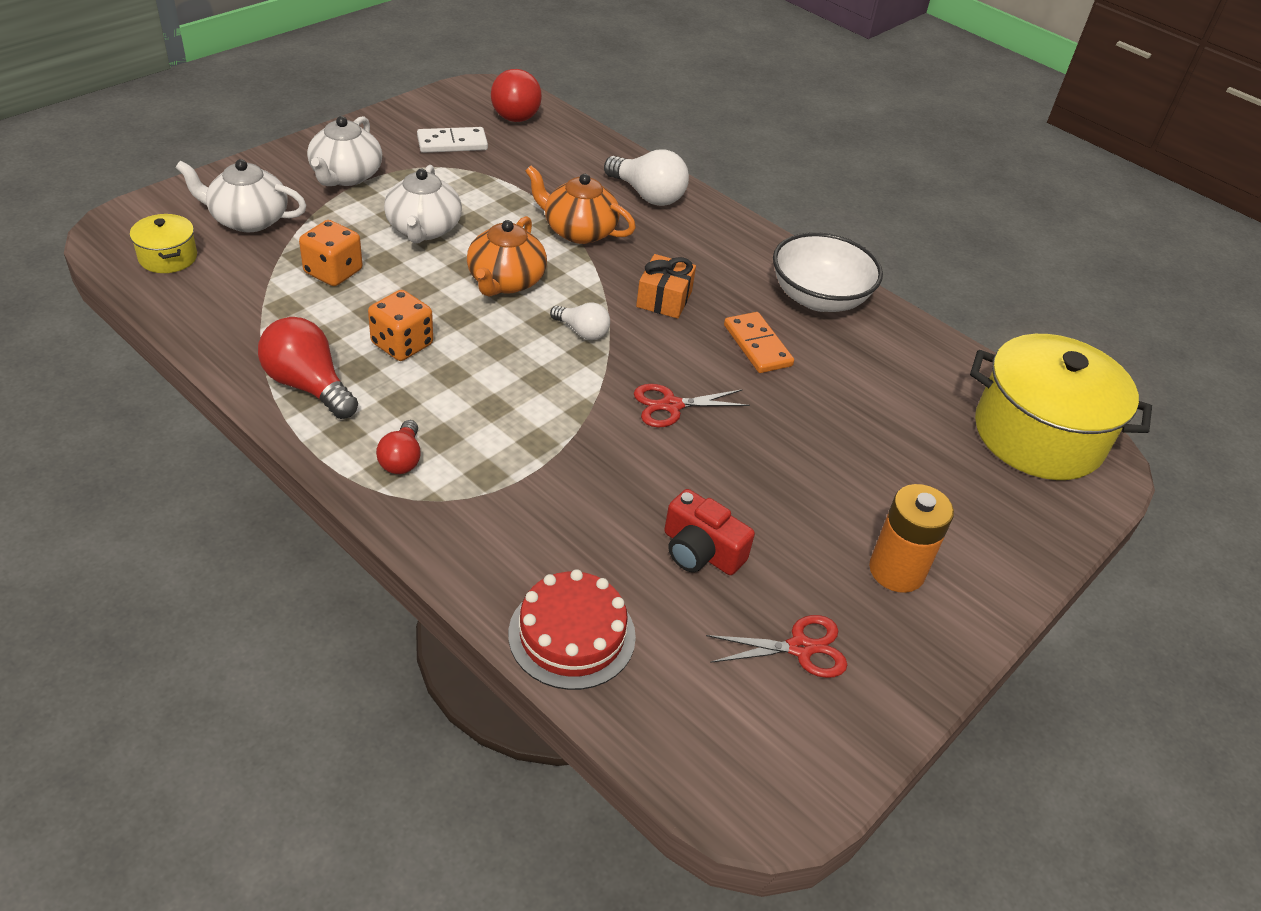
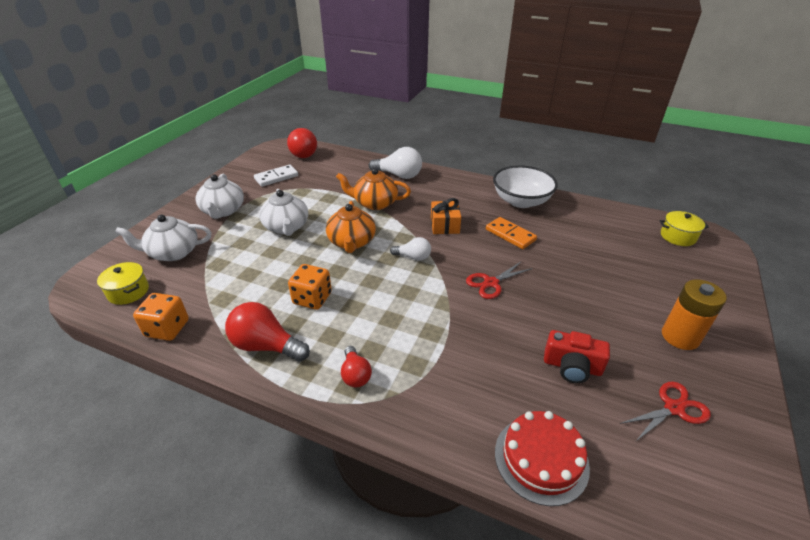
camera: 15 degrees left, 5 degrees down
orange dice [299,220,363,286] -> orange dice moved to [133,293,189,341]
yellow pot [970,334,1152,480] -> yellow pot [660,211,709,246], size x0.45

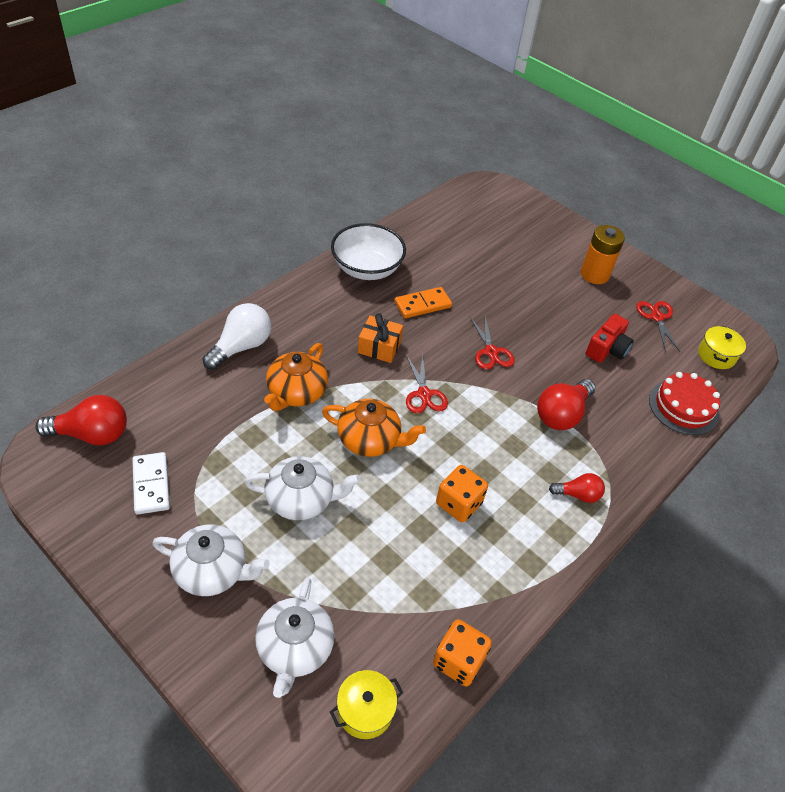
camera: 75 degrees left, 10 degrees up
red light bulb [225,302,310,362] -> red light bulb moved to [537,379,596,430]
white light bulb [390,237,431,261] -> red scissors [406,353,448,413]
yellow pot [660,211,709,246] -> yellow pot moved to [698,326,746,369]

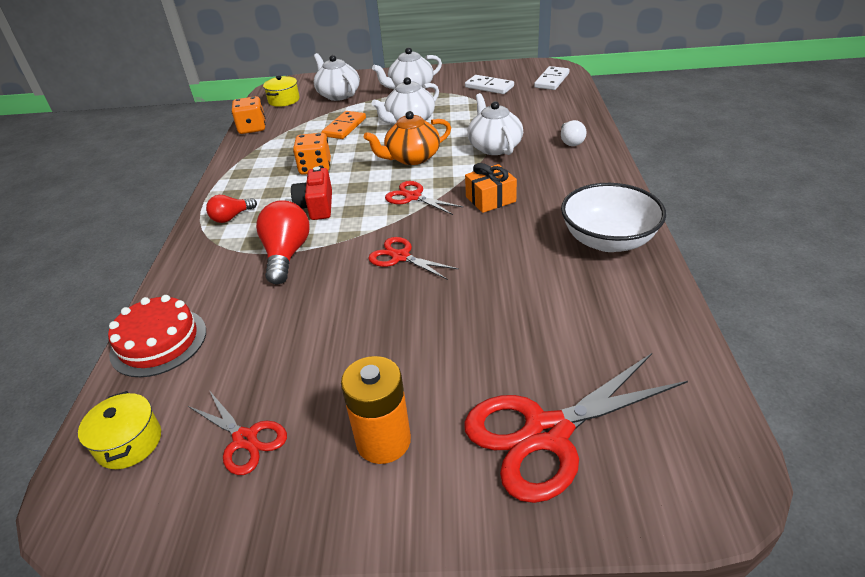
camera: 145 degrees right, 10 degrees down
red light bulb [35,395,127,446] -> white domino [534,66,569,90]
white light bulb [202,303,271,370] -> white light bulb [561,120,587,146], size x0.59
orange teapot [264,343,328,411] -> white teapot [467,93,523,155]
orange domino [394,287,452,318] -> orange domino moved to [322,111,366,139]
red camera [586,314,634,363] -> red camera moved to [291,167,332,220]
none -> red scissors [464,353,688,503]

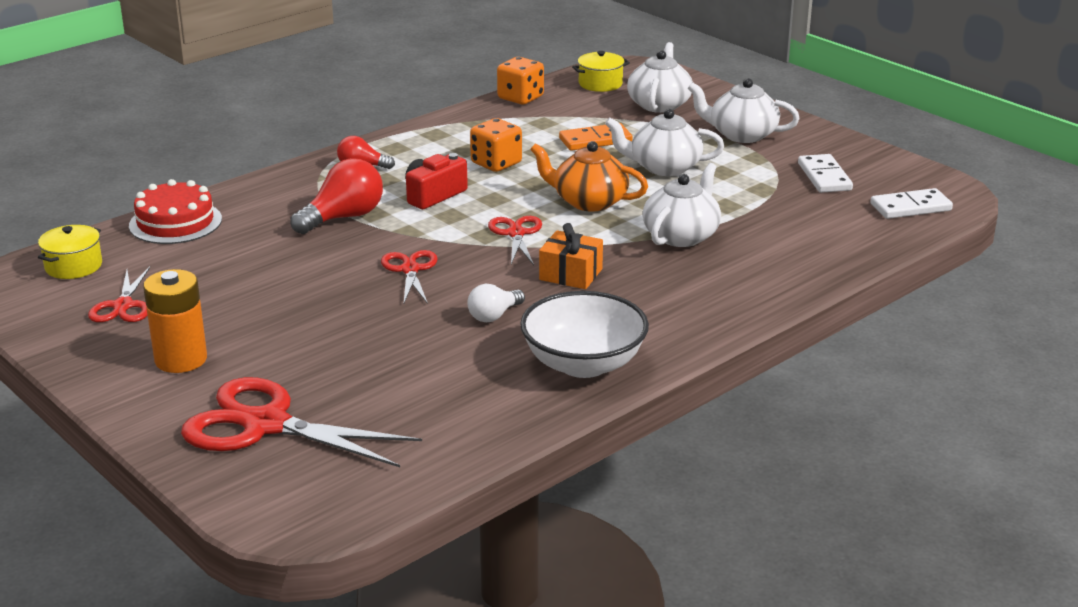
camera: 45 degrees right, 10 degrees down
white light bulb [561,120,587,146] -> white light bulb moved to [467,284,525,322]

